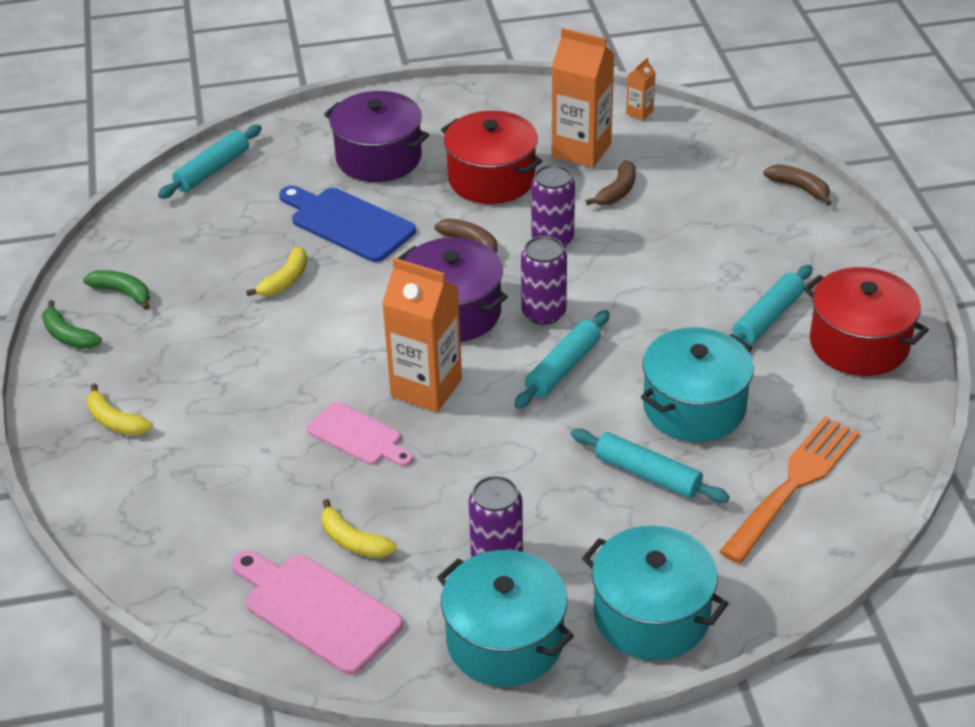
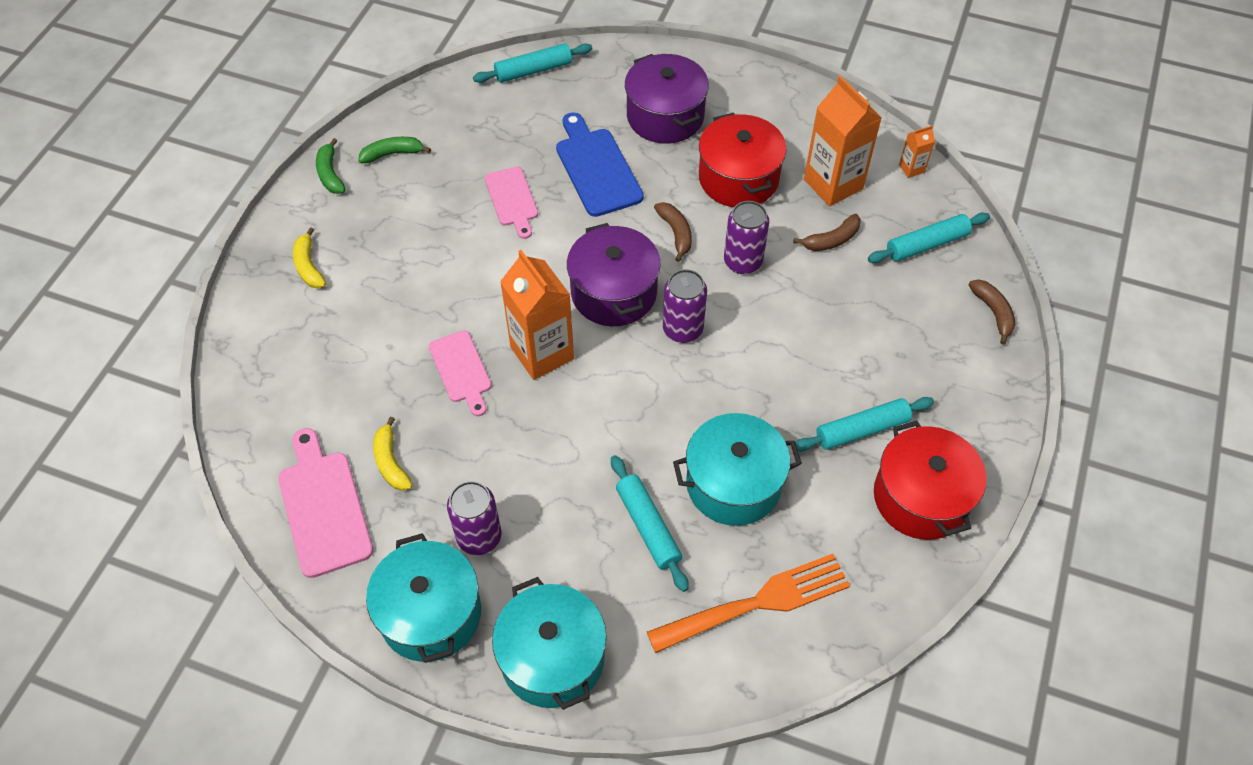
camera: 30 degrees right, 15 degrees up
green banana [83,270,150,310] -> green banana turned 75 degrees counterclockwise [358,137,431,163]
yellow banana [246,247,307,296] -> pink cutting board [485,167,538,239]
turquoise rolling pin [514,310,610,409] -> turquoise rolling pin moved to [868,212,990,263]

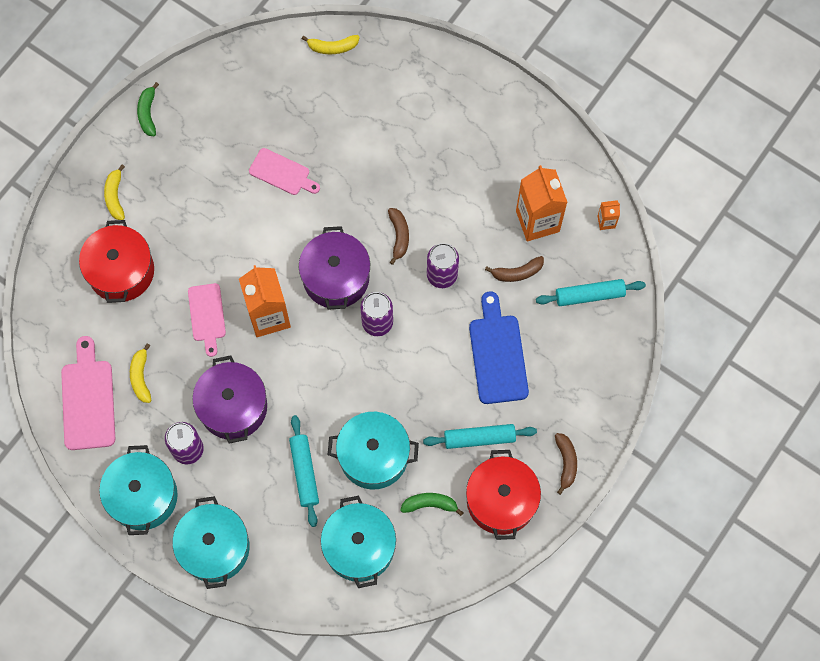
camera: 15 degrees right, 15 degrees up
green banana [358,137,431,163] -> green banana moved to [400,493,464,516]
turquoise rolling pin [473,43,592,83] -> yellow banana [302,35,360,54]
pink cutting board [485,167,538,239] -> pink cutting board turned 60 degrees counterclockwise [249,148,320,195]
blue cutting board [556,112,644,217] -> blue cutting board moved to [469,291,529,404]
purple pot [625,54,709,144] -> purple pot moved to [192,355,267,444]
orange fork [647,554,850,653] -> turquoise pot [321,496,396,588]
red pot [699,113,786,207] -> red pot moved to [79,220,154,303]
brown banana [969,280,1015,345] -> brown banana moved to [555,433,577,495]

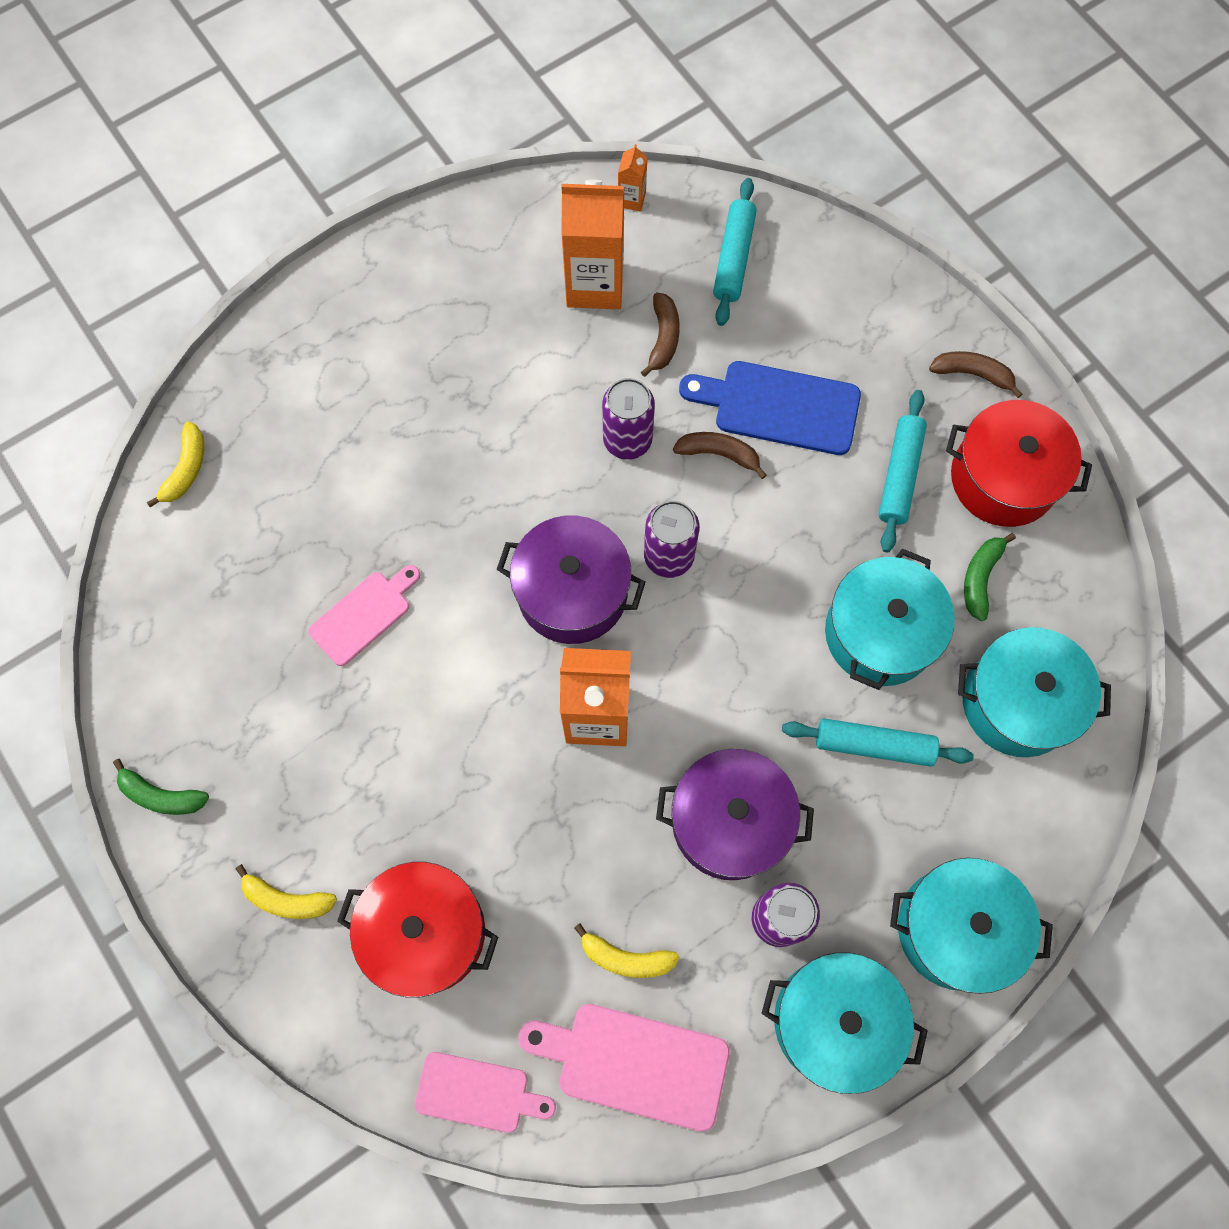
camera: 70 degrees left, 0 degrees up
pink cutting board [188,283,226,357] -> pink cutting board moved to [415,1052,556,1133]
brown banana [388,208,409,265] -> brown banana moved to [673,432,767,479]

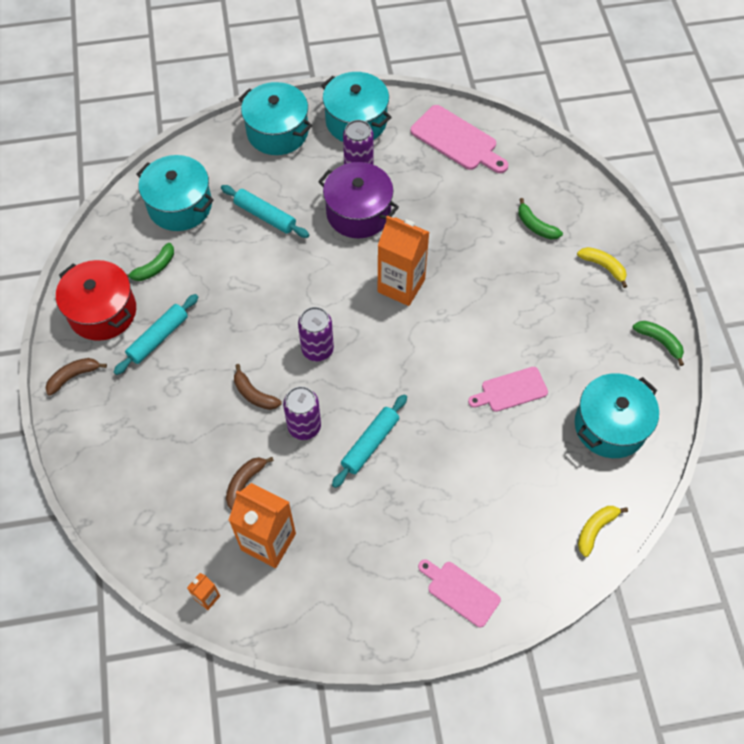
camera: 155 degrees left, 10 degrees down
red pot [337,862,498,998] -> green banana [518,198,563,240]
pink cutting board [415,1052,556,1133] -> pink cutting board moved to [418,559,501,627]
purple pot [496,516,645,644] -> none
yellow banana [574,923,680,978] -> none
blue cutting board [679,361,861,455] -> none
turquoise rolling pin [713,178,757,326] -> turquoise rolling pin moved to [332,394,407,488]
turquoise pot [825,548,955,690] -> turquoise pot moved to [575,373,659,458]
brown banana [929,351,1022,398] -> brown banana turned 105 degrees clockwise [45,358,107,396]

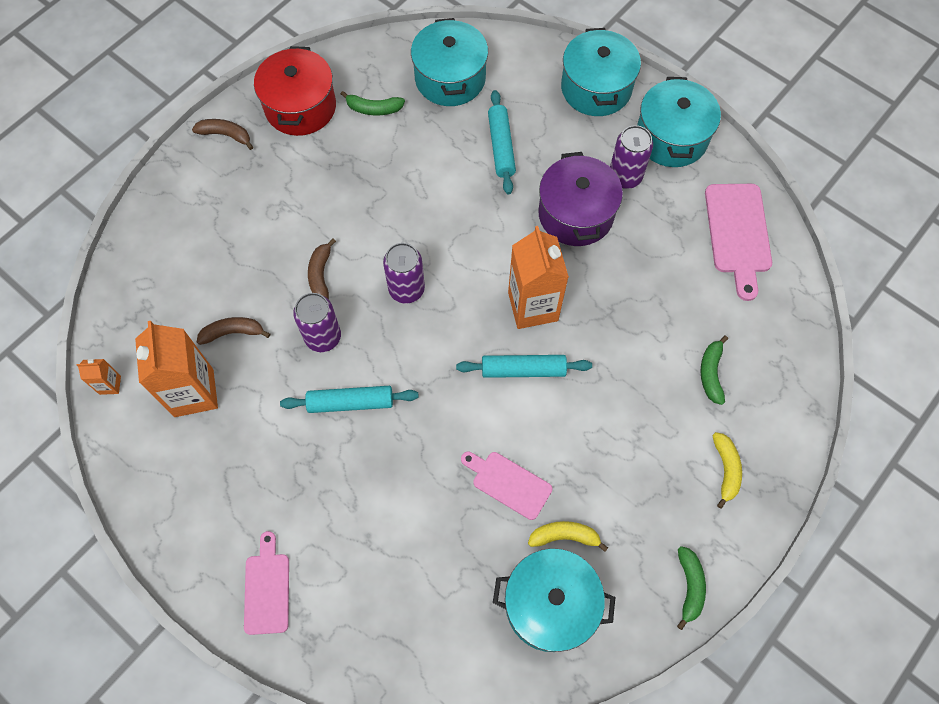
camera: 50 degrees right, 5 degrees up
turquoise rolling pin [114,294,198,375] -> turquoise rolling pin moved to [456,355,592,378]
yellow banana [578,506,628,557] -> yellow banana moved to [528,521,608,552]

